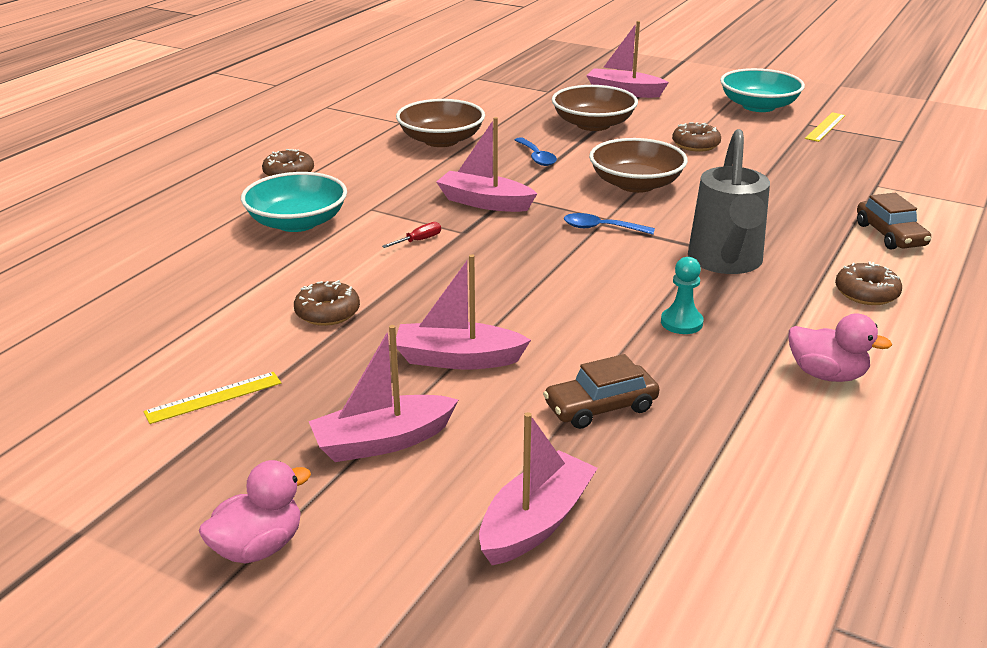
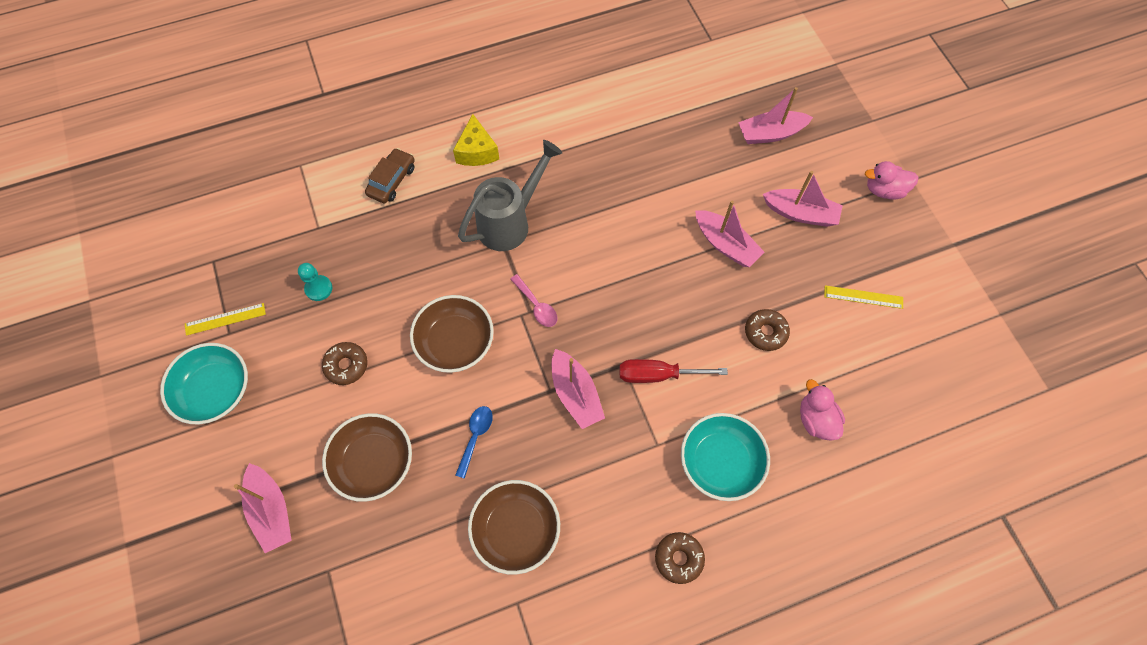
camera: 140 degrees left, 35 degrees up
red screwdriver [382,222,441,248] -> red screwdriver [620,359,728,383], size x2.01
brown car [543,354,660,429] -> none
blue spoon [564,213,655,235] -> pink spoon [510,274,557,327]
turquoise pawn [661,257,704,334] -> turquoise pawn moved to [298,263,332,301]
pink duck [789,314,892,382] -> pink duck moved to [800,379,845,440]
brown donut [835,261,902,305] -> yellow cheese [453,114,499,166]

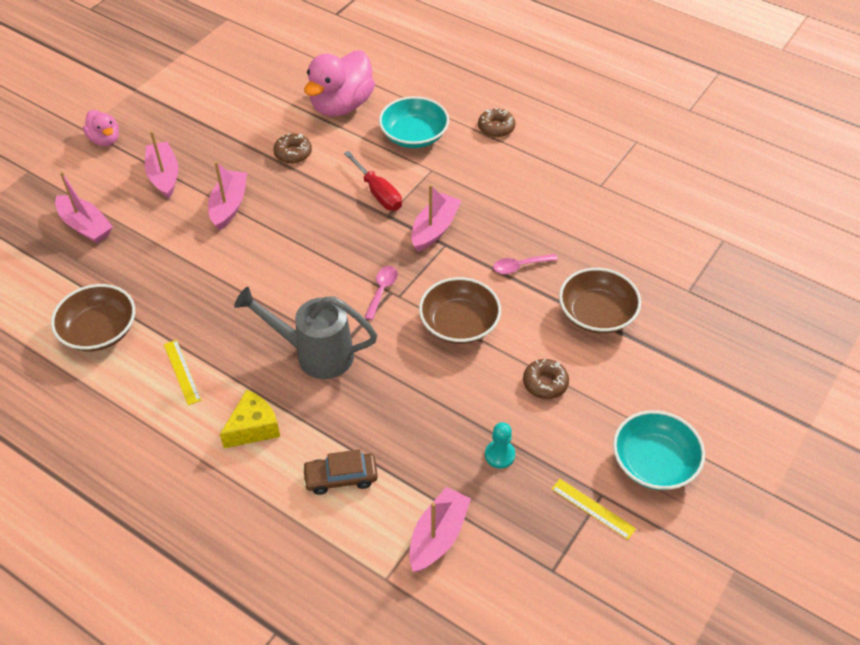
camera: 125 degrees left, 15 degrees down
pink boat [234,463,292,553] -> pink boat moved to [409,487,471,572]
blue spoon [455,406,493,479] -> pink spoon [493,254,558,274]
brown bowl [468,480,560,575] -> brown bowl moved to [51,284,135,351]
pink duck [800,379,845,440] -> pink duck [304,50,375,116], size x1.85
yellow ruler [824,285,903,309] -> yellow ruler moved to [164,340,202,405]

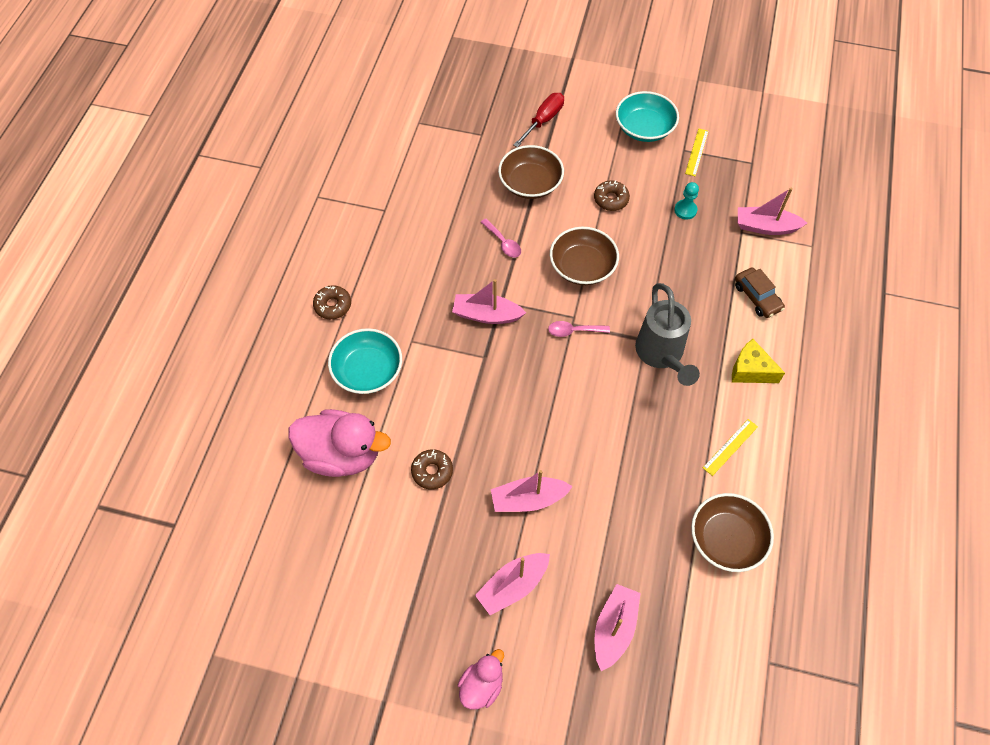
camera: 110 degrees left, 10 degrees up
red screwdriver [344,151,402,211] -> red screwdriver moved to [513,93,564,147]

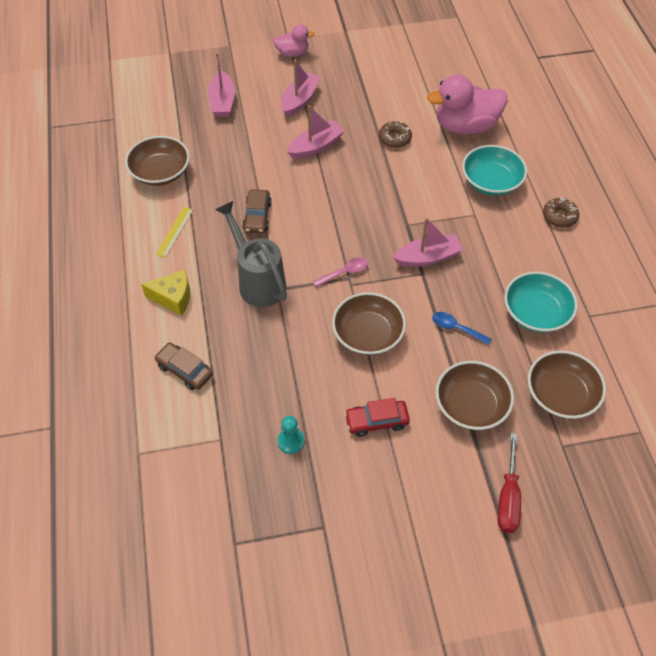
camera: 155 degrees right, 5 degrees down
pink duck [458,649,504,709] -> pink duck turned 105 degrees counterclockwise [273,24,315,57]
pink spoon [481,218,521,258] -> blue spoon [432,312,491,345]
brown donut [594,180,630,211] -> red car [344,398,410,437]
turquoise bowl [616,91,679,142] -> turquoise bowl moved to [504,272,578,333]
yellow ruler [685,128,708,176] -> none
pink boat [738,188,807,235] -> none
none -> brown car [242,190,272,233]
none -> brown bowl [528,350,606,419]

